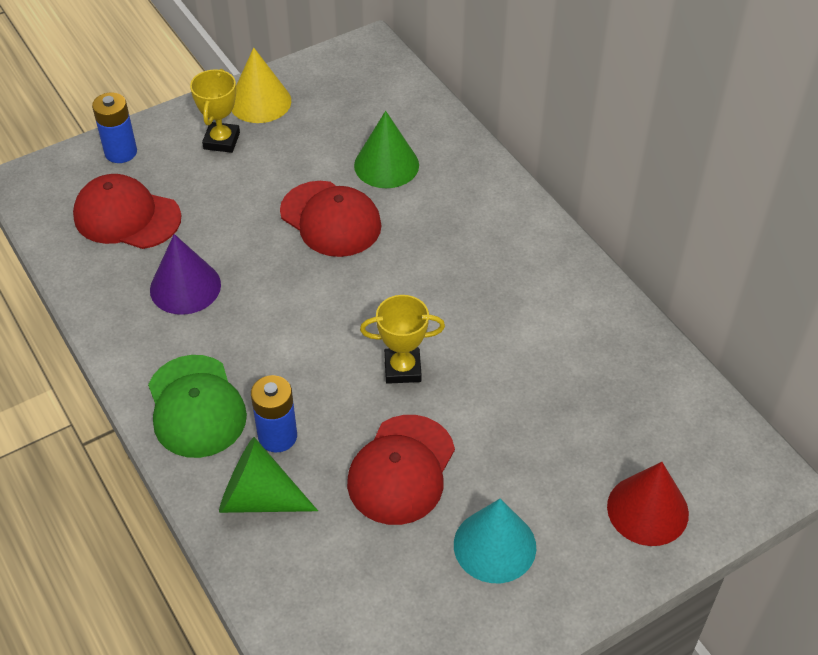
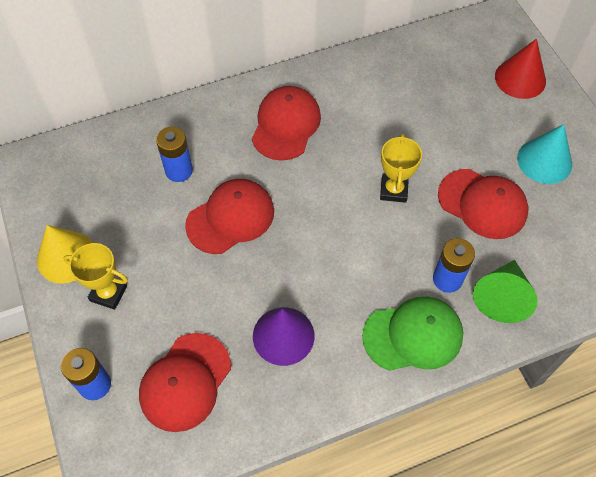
camera: 80 degrees left, 10 degrees up
green cone [354,111,419,188] -> blue battery [156,127,193,182]
none -> red cap [252,86,321,161]

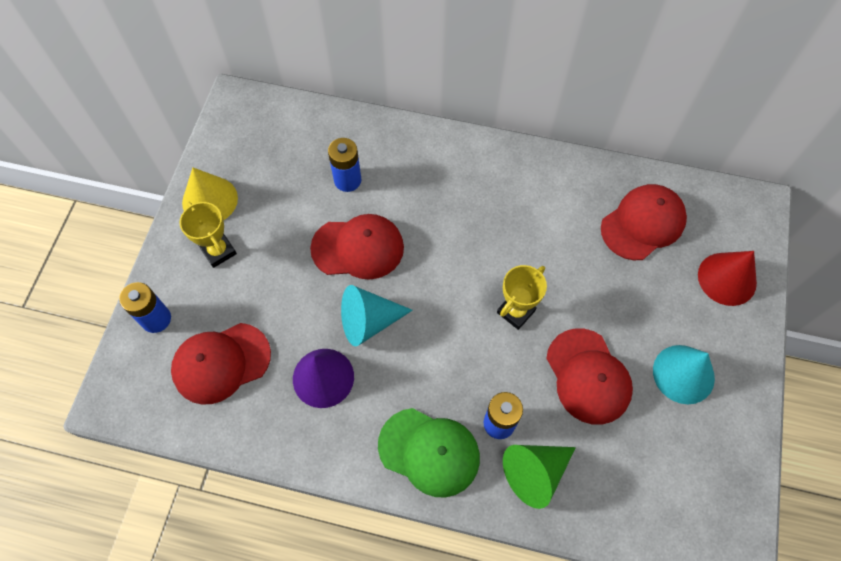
camera: 35 degrees right, 5 degrees up
red cap [252,86,321,161] -> red cap moved to [601,184,687,260]
none -> turquoise cone [341,285,413,346]

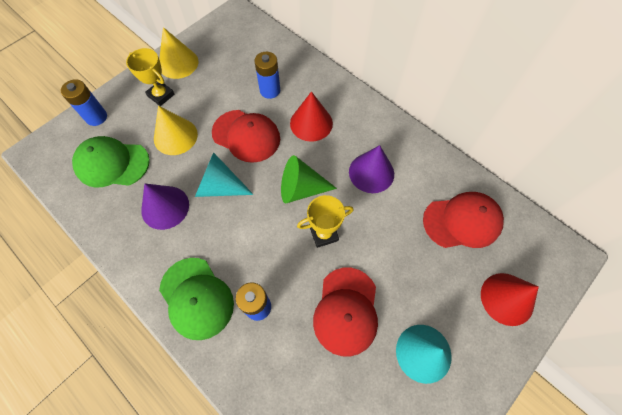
camera: 30 degrees right, 0 degrees up
red cap [171,323,271,405] -> green cap [72,136,150,188]
yellow trophy [180,202,237,268] -> yellow trophy turned 45 degrees counterclockwise [126,48,175,106]
green cone [503,445,576,509] -> green cone moved to [281,155,337,203]
none -> yellow cone [154,106,198,155]
none -> red cone [290,91,333,142]
none -> purple cone [349,145,394,193]

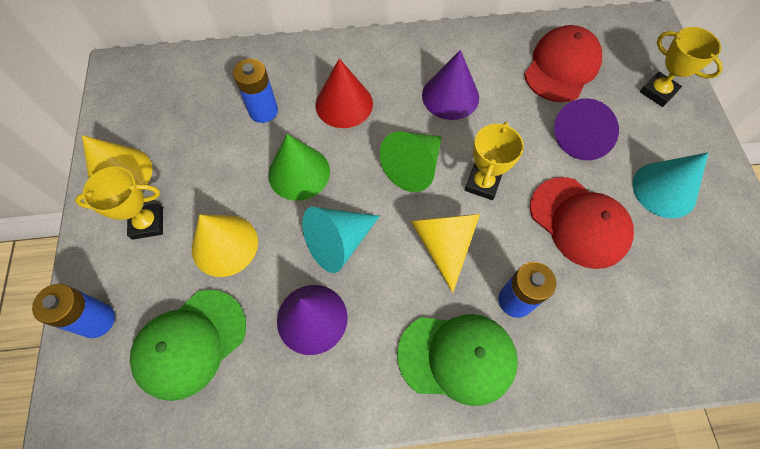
camera: 50 degrees left, 0 degrees up
red cap [212,110,280,163] -> green cone [268,134,330,201]
red cone [481,273,539,326] -> yellow trophy [640,27,723,107]
none -> yellow cone [411,214,480,293]
none -> purple cone [554,98,619,160]

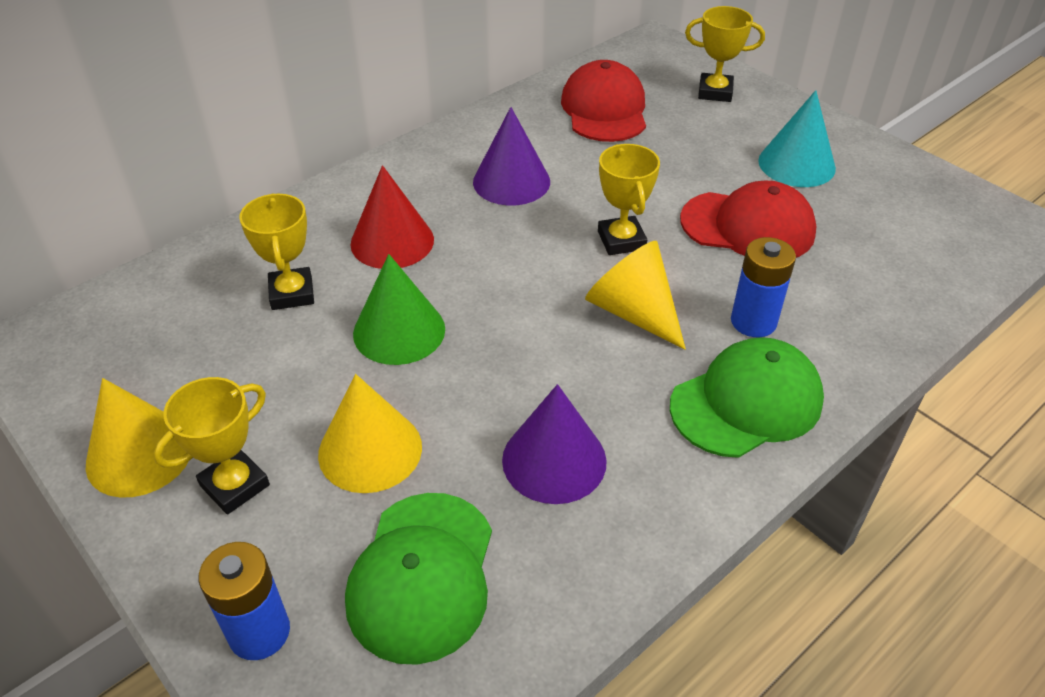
camera: 35 degrees left, 20 degrees down
blue battery [233,59,278,123] -> yellow trophy [239,193,314,310]
turquoise cone [302,207,380,273] -> none
green cone [380,131,442,192] -> none
purple cone [554,98,619,160] -> none

